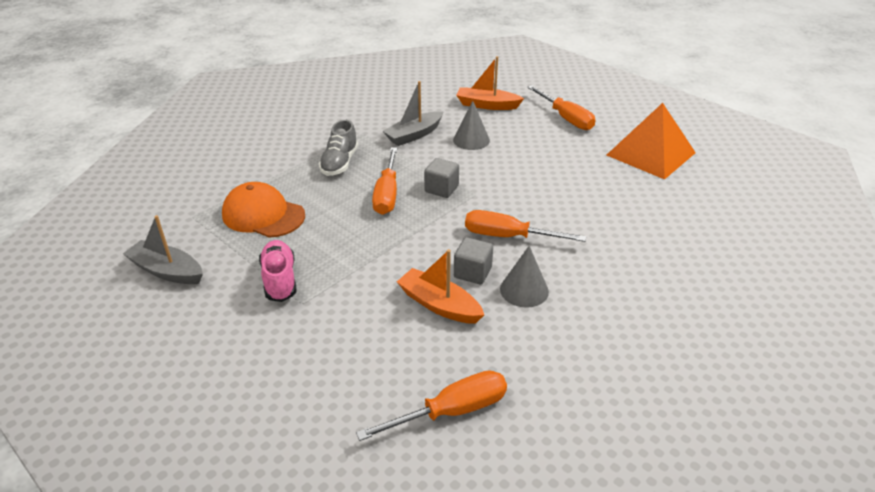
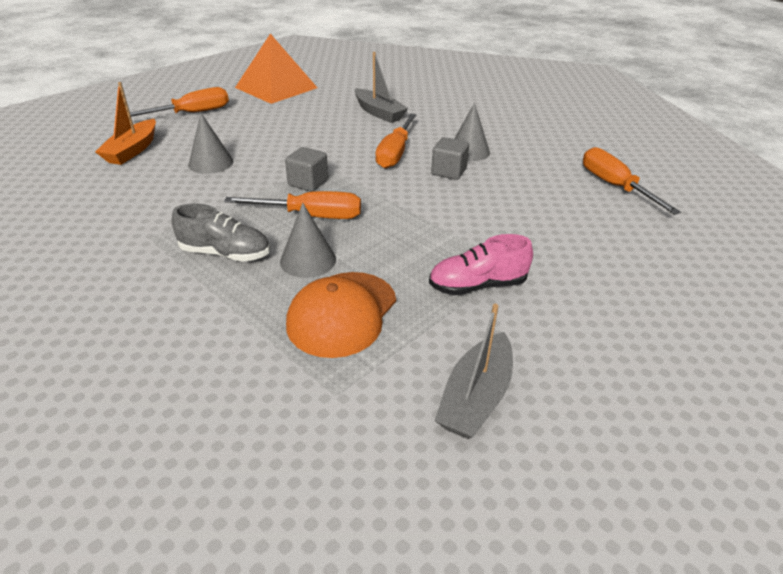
camera: 90 degrees left, 0 degrees up
grey boat [383,81,443,146] -> grey boat moved to [354,52,408,123]
orange boat [397,249,484,324] -> none
none -> grey cone [280,203,336,278]

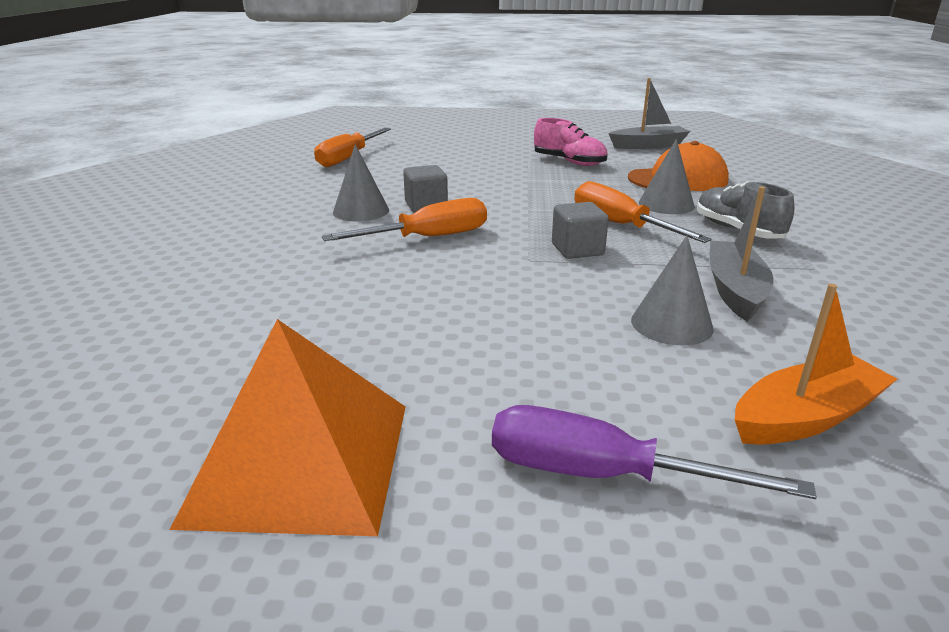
camera: 130 degrees left, 10 degrees down
orange screwdriver [130,87,229,117] -> purple screwdriver [492,405,817,499]
grey boat [354,52,408,123] -> grey boat moved to [710,187,774,322]

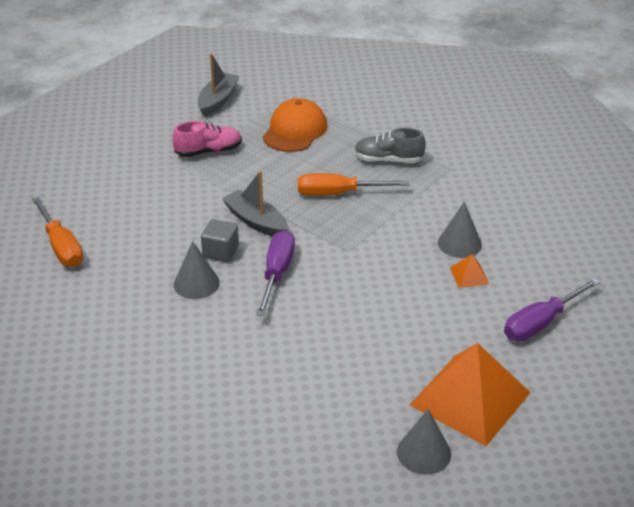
camera: 55 degrees left, 10 degrees up
orange screwdriver [322,198,487,241] -> purple screwdriver [256,230,295,316]
grey cube [552,202,609,259] -> none
grey cone [639,139,695,214] -> grey cone moved to [397,409,451,475]
grey boat [710,187,774,322] -> grey boat moved to [222,171,288,237]
orange boat [735,284,897,445] -> none
none -> orange pyramid [450,255,489,288]

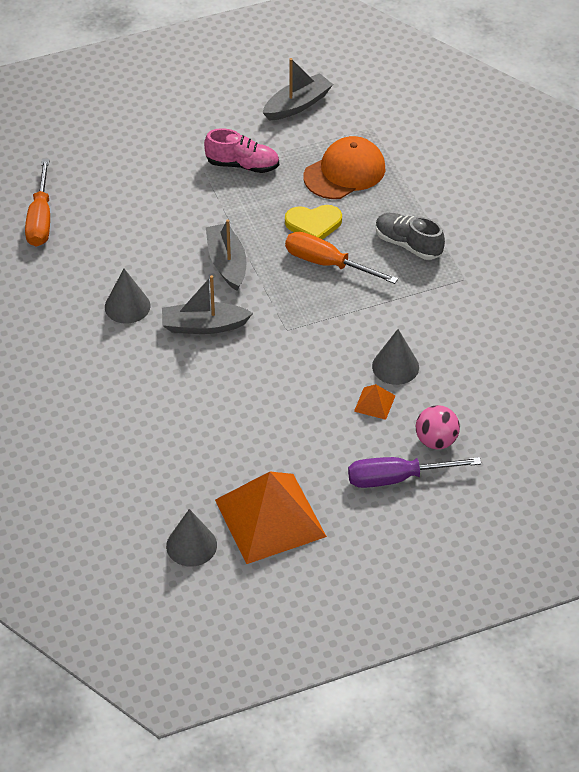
camera: 30 degrees right, 10 degrees up
grey cube [201,219,239,262] -> none
purple screwdriver [256,230,295,316] -> grey boat [162,275,253,334]
none -> yellow heart [285,205,342,239]
none -> pink ball [416,405,460,449]

